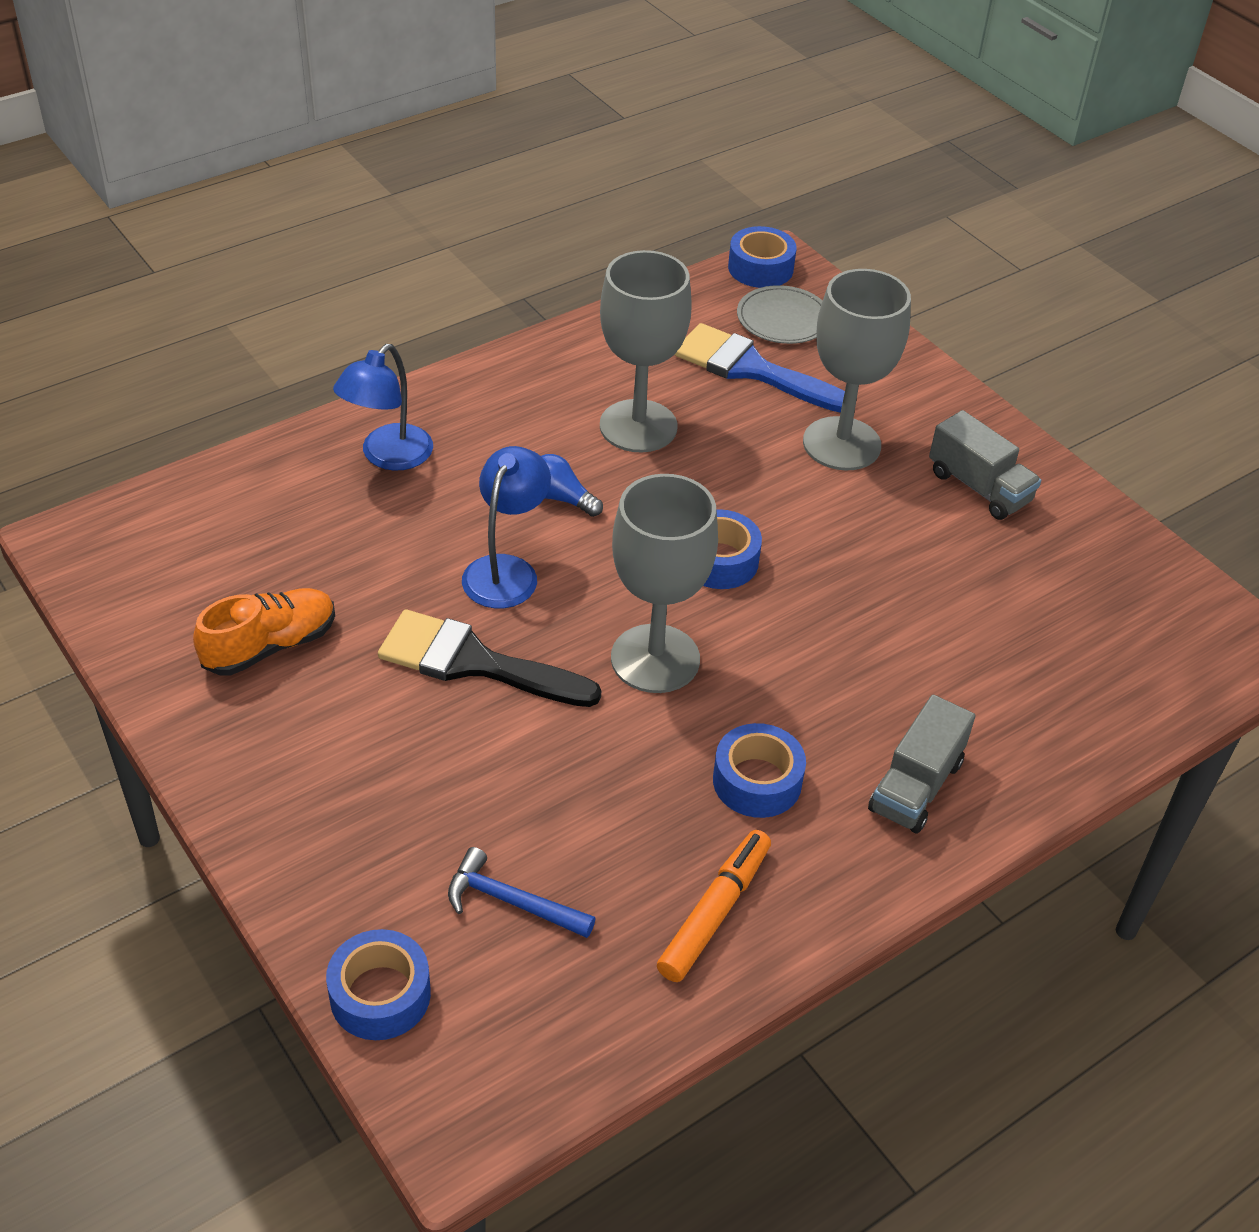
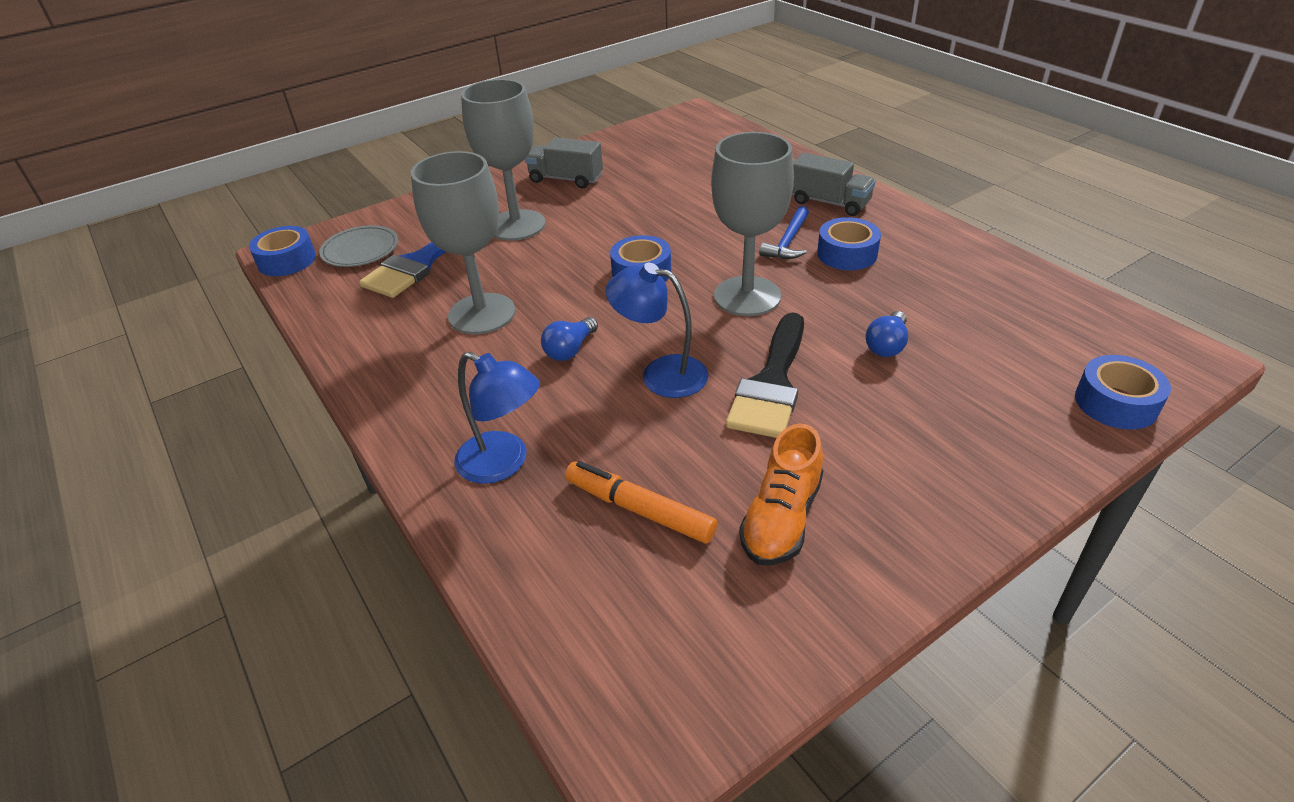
camera: 85 degrees left, 5 degrees down
orange shoe [193,588,335,676] -> orange shoe turned 120 degrees counterclockwise [739,424,823,565]
blue hammer [448,847,596,938] -> blue hammer moved to [759,206,809,259]
orange marker [657,830,771,982] -> orange marker moved to [565,461,717,543]
grey truck [929,410,1041,520] -> grey truck turned 120 degrees counterclockwise [525,137,603,188]
none -> blue light bulb [865,311,908,357]

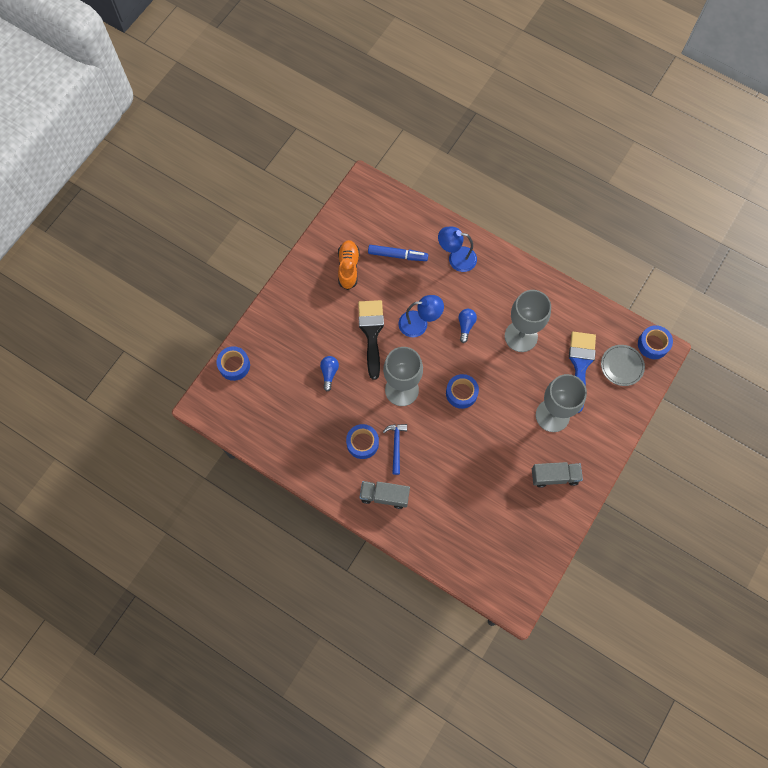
camera: 155 degrees right, 30 degrees up
orange marker [565,461,717,543] -> blue marker [368,245,428,261]

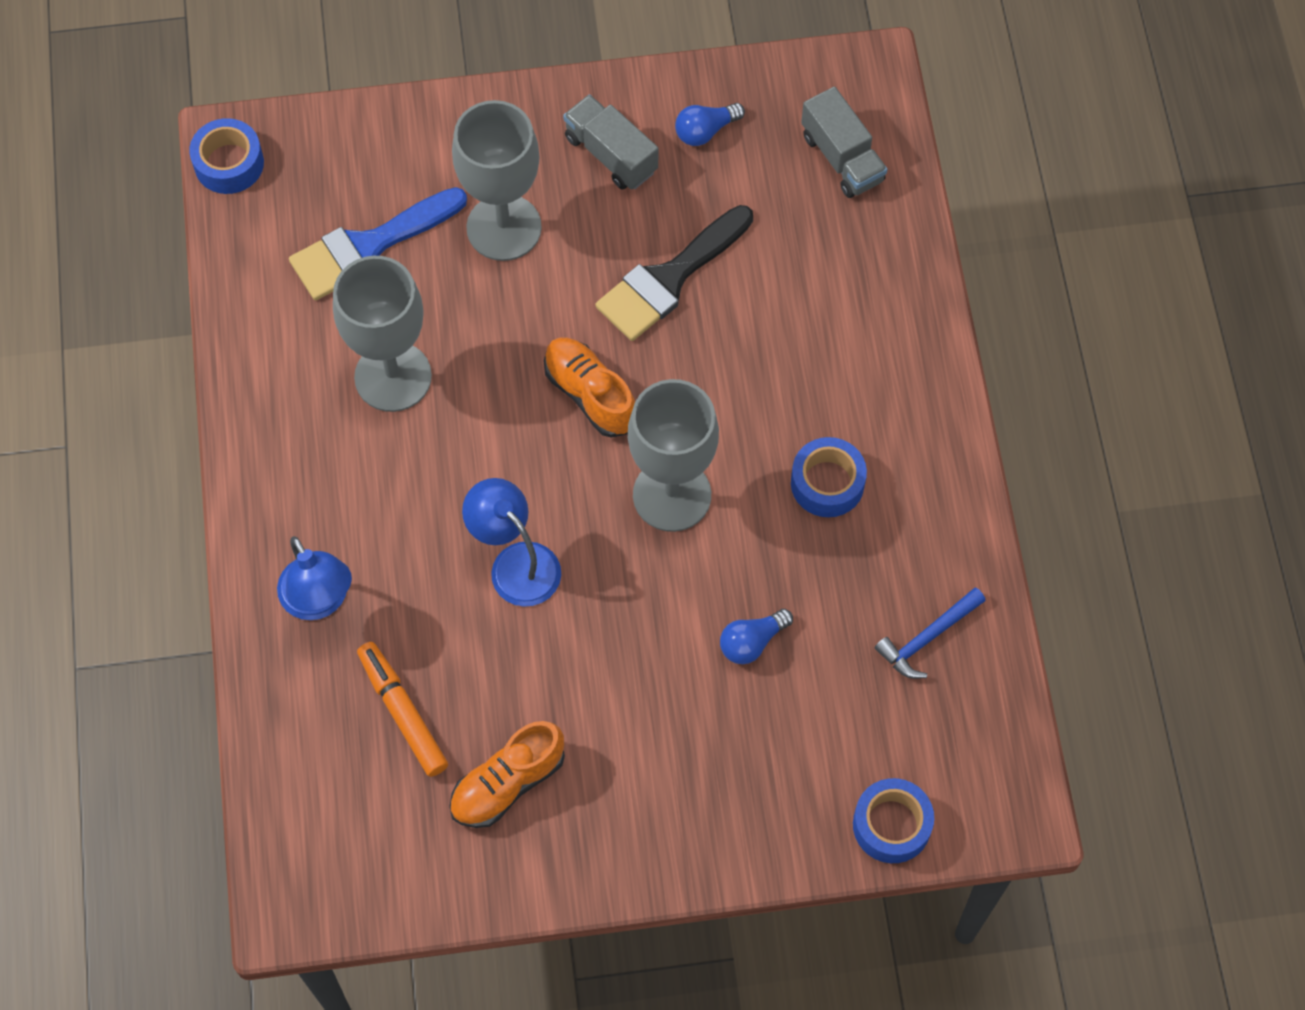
camera: 130 degrees left, 5 degrees down
black brush [358,300,384,380] -> black brush moved to [595,205,753,341]
grey truck [360,481,410,509] -> grey truck moved to [801,87,888,198]
blue marker [368,245,428,261] -> orange marker [357,642,448,777]
blue hammer [383,424,407,475] -> blue hammer moved to [875,587,986,679]
blue tape [446,374,479,409] -> orange shoe [544,338,635,438]
blue light bulb [458,309,477,343] -> blue light bulb moved to [675,103,745,146]
grey plate [601,345,645,386] -> none

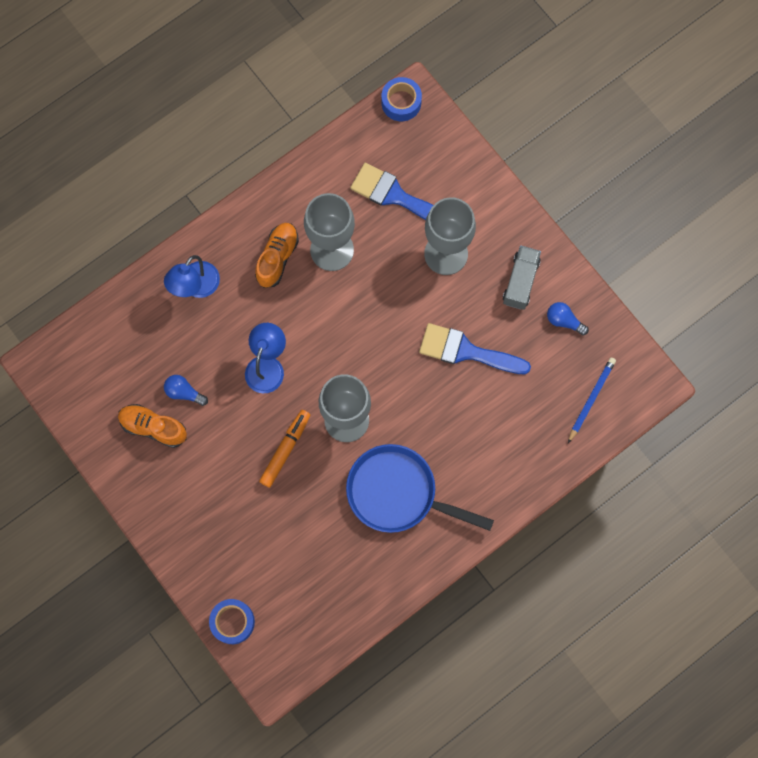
camera: 60 degrees right, 10 degrees up
orange marker [357,642,448,777] -> orange marker moved to [259,410,310,488]
orange shoe [544,338,635,438] -> orange shoe moved to [255,223,299,288]
black brush [595,205,753,341] -> blue brush [419,323,531,375]
blue light bulb [720,609,793,664] -> blue light bulb moved to [164,375,208,406]
blue tape [791,437,867,517] -> blue pan [346,444,494,533]
grey truck [801,87,888,198] -> blue pencil [568,358,616,443]
blue hammer [875,587,986,679] -> none

